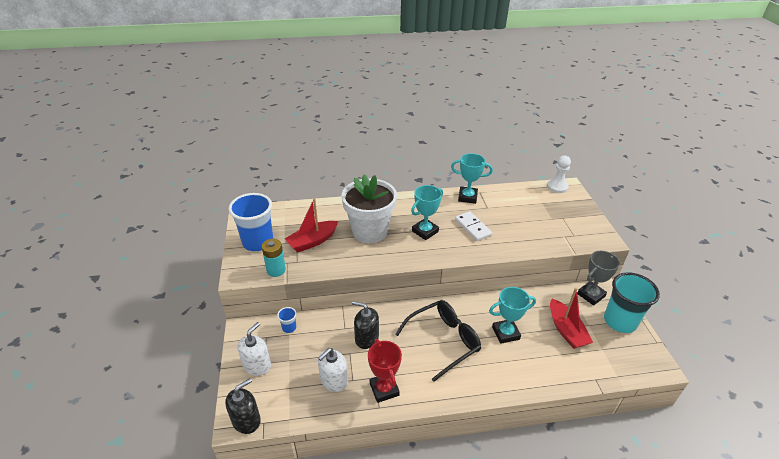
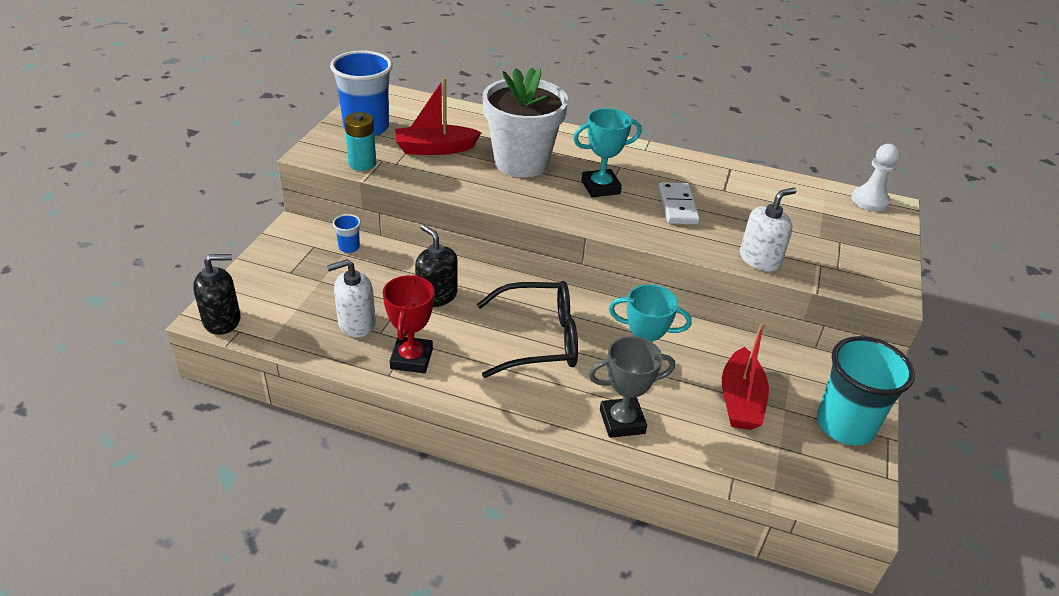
camera: 25 degrees right, 0 degrees up
white soap dispenser [238,322,271,376] -> white soap dispenser moved to [740,188,797,272]
turquoise trophy [451,153,493,204] -> none
grey trophy [577,251,620,306] -> grey trophy moved to [589,336,675,438]

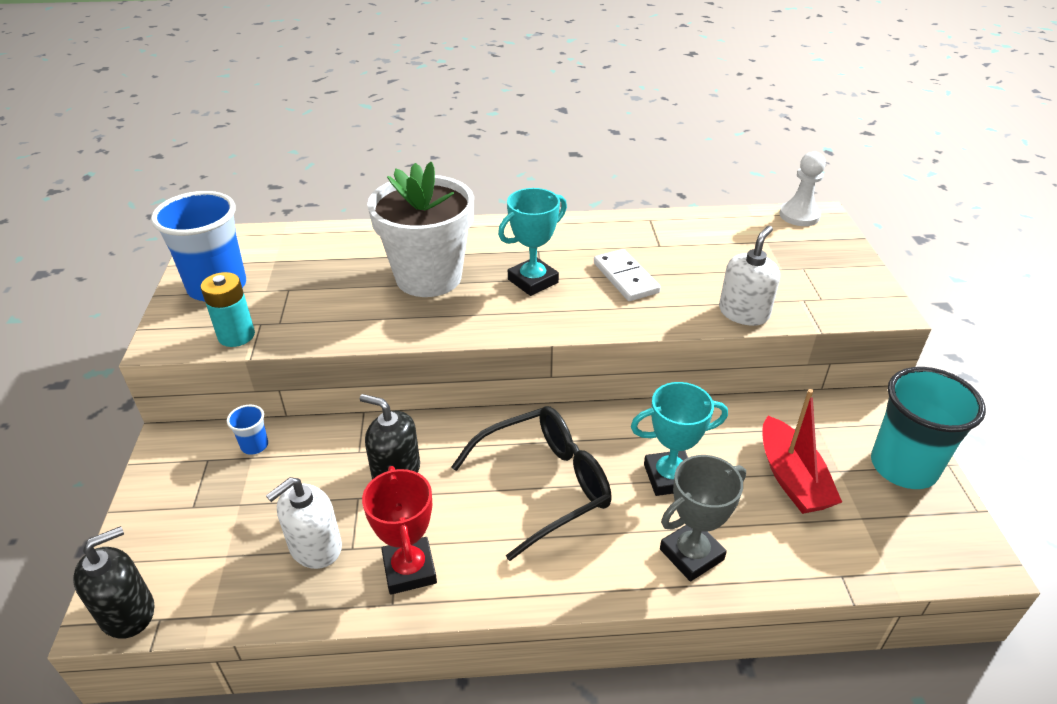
camera: 20 degrees left, 0 degrees up
red boat [395,78,482,155] -> none

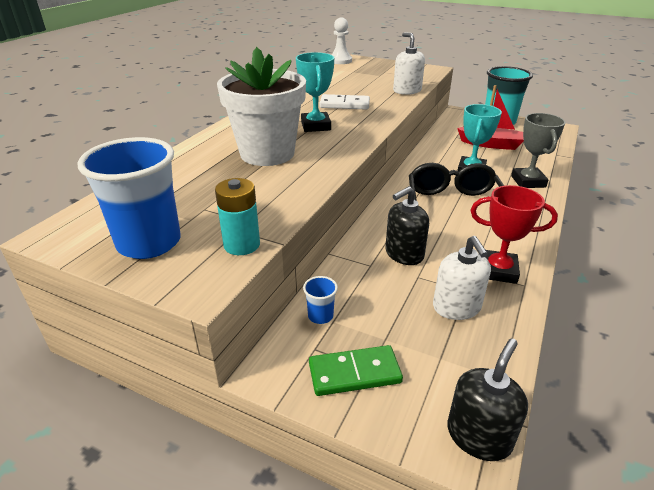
camera: 60 degrees left, 5 degrees down
black soap dispenser [73,526,154,639] -> black soap dispenser turned 45 degrees clockwise [447,338,528,461]
none -> green domino [309,345,403,396]

